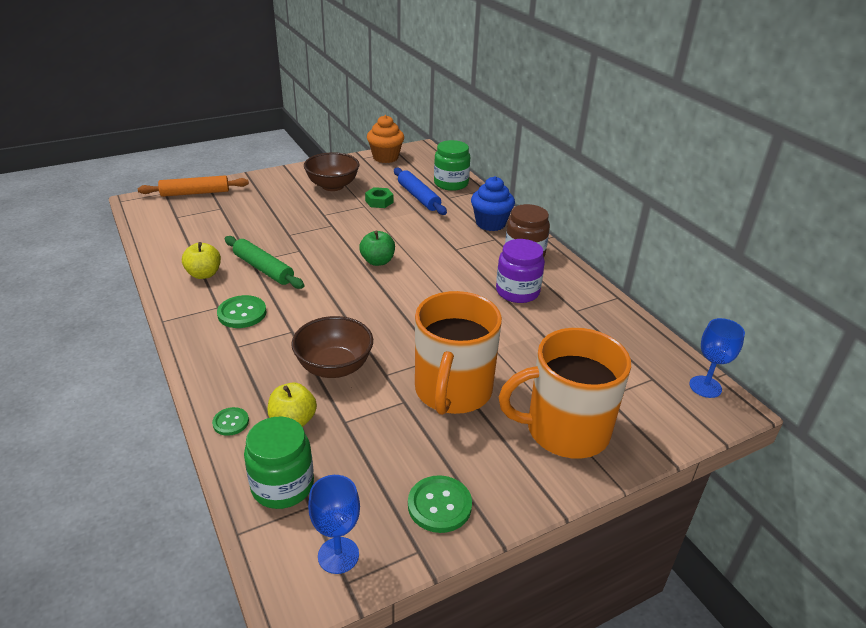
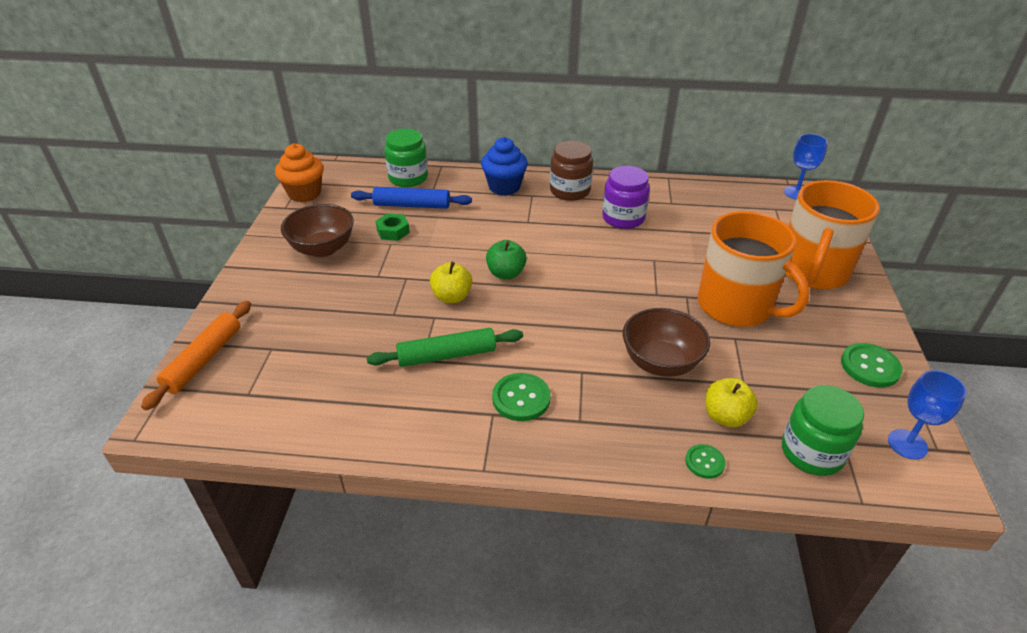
camera: 55 degrees left, 5 degrees up
yellow apple [182,242,221,279] -> yellow apple moved to [430,262,472,303]

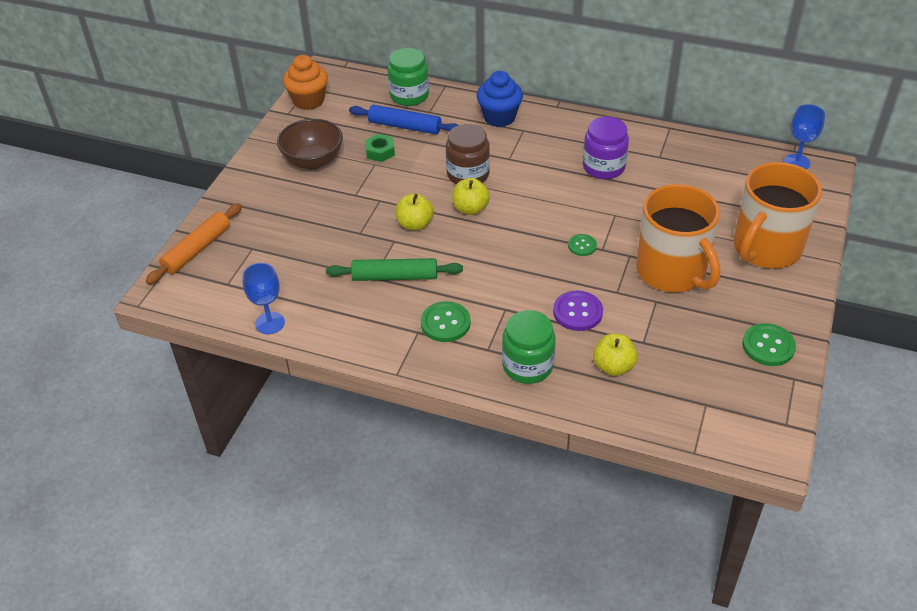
camera: 15 degrees right, 5 degrees up
green apple [486,240,527,279] -> yellow apple [452,178,490,215]
brown jar [550,141,593,201] -> brown jar moved to [446,124,490,184]
brown bowl [623,308,710,377] -> purple button [553,291,603,331]
green button [685,444,726,479] -> green button moved to [568,234,597,256]
green jar [782,385,864,476] -> green jar moved to [502,310,555,384]
blue goblet [888,370,967,460] -> blue goblet moved to [242,263,285,334]

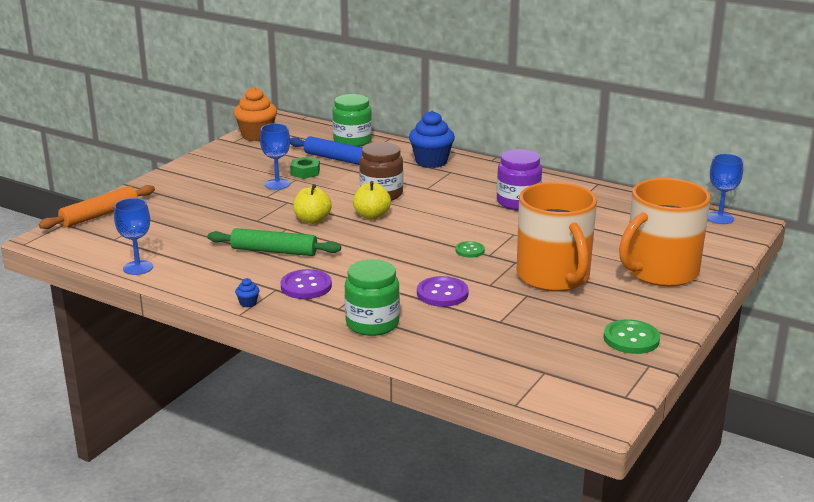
camera: 10 degrees right, 20 degrees down
brown bowl [277,119,343,169] -> none
green button [421,301,471,342] -> purple button [280,269,332,299]
yellow apple [593,334,638,376] -> none
none -> blue cupcake [235,278,259,307]
none -> blue goblet [260,123,290,190]

